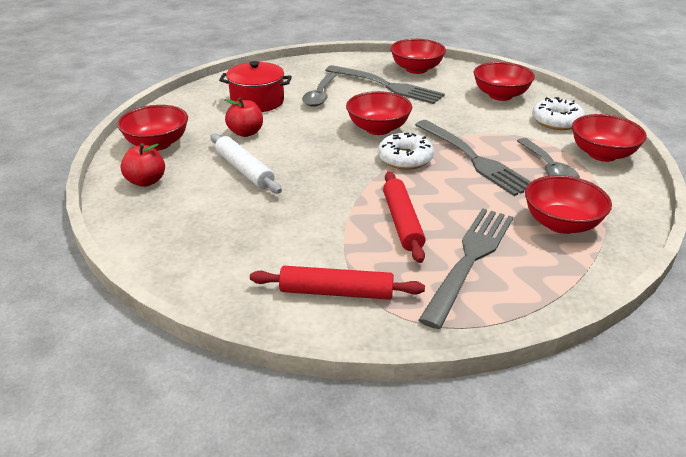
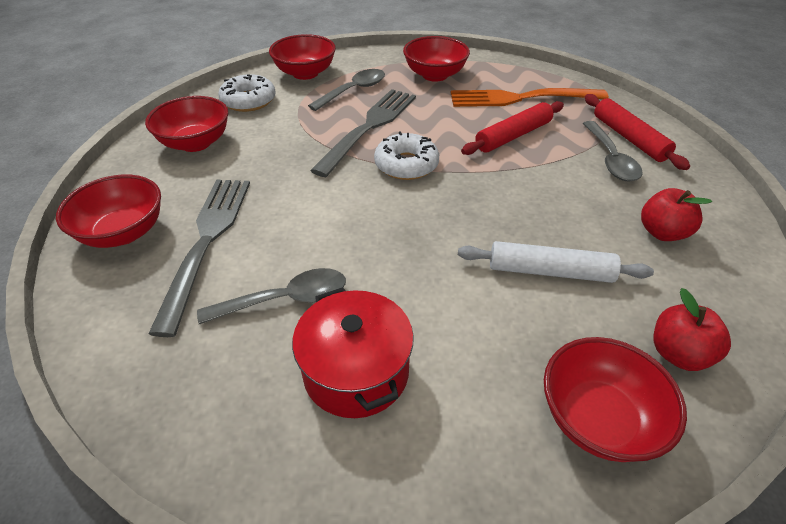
camera: 120 degrees left, 10 degrees up
white rolling pin [211,133,282,193] -> white rolling pin turned 75 degrees clockwise [458,241,654,283]
red apple [224,98,263,137] -> red apple moved to [641,188,712,241]
red bowl [346,91,412,135] -> none
grey fork [419,208,513,329] -> orange fork [451,88,609,107]
none -> grey spoon [583,121,643,182]

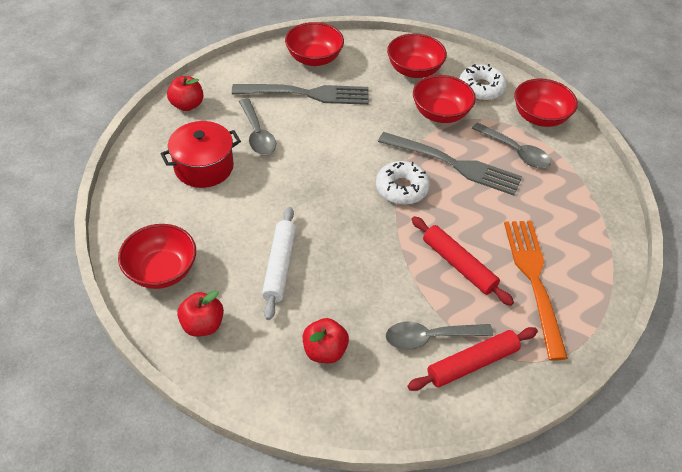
camera: 85 degrees right, 5 degrees up
red bowl [403,36,470,82] -> red bowl moved to [413,75,476,123]
none -> red apple [167,76,203,111]

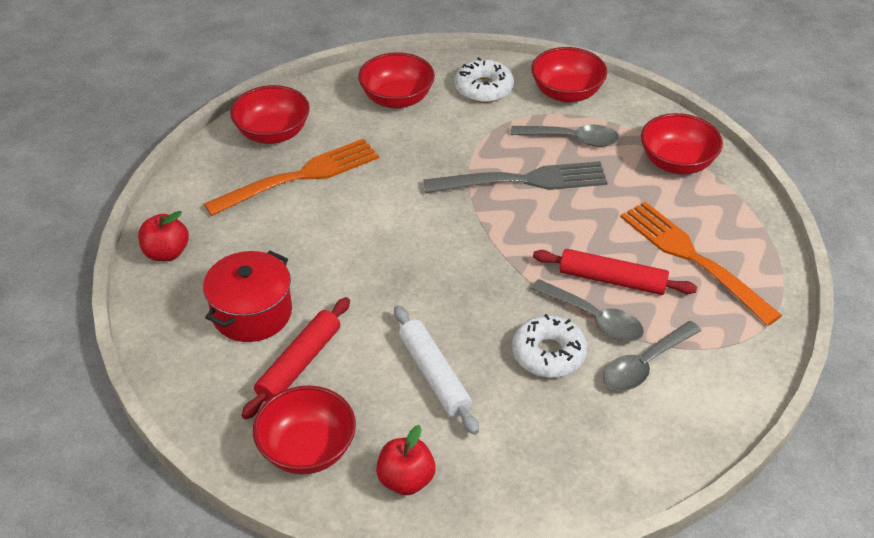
camera: 30 degrees left, 5 degrees down
grey fork [232,84,369,105] -> orange fork [204,139,379,216]
grey spoon [239,98,276,155] -> grey spoon moved to [531,279,644,342]
red apple [303,318,349,363] -> none
white donut [376,161,430,205] -> white donut moved to [512,314,587,378]
red rolling pin [408,327,538,391] -> red rolling pin moved to [242,297,350,419]
red bowl [413,75,476,123] -> red bowl moved to [641,113,723,174]

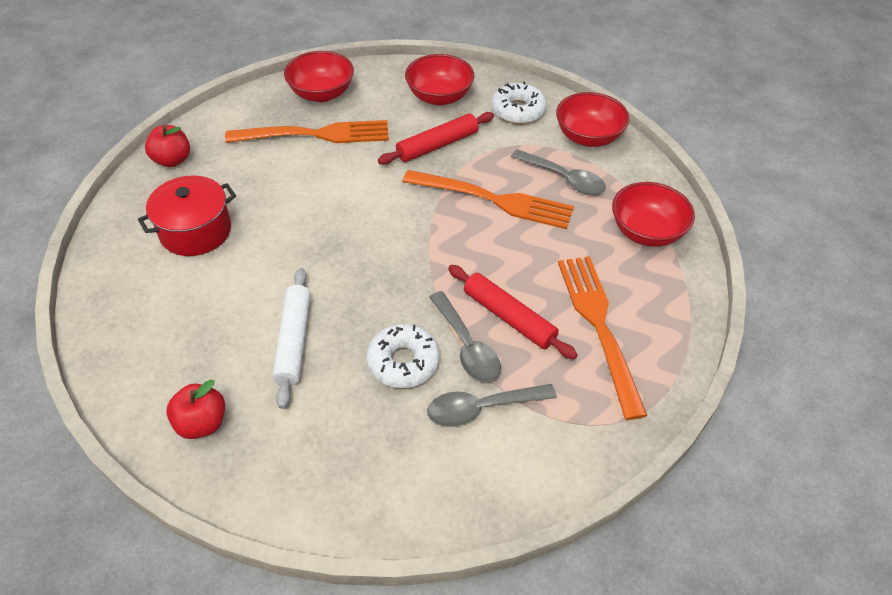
camera: 25 degrees right, 5 degrees up
red rolling pin [242,297,350,419] -> red rolling pin moved to [378,112,494,165]
red bowl [253,385,356,474] -> none
grey fork [423,161,608,193] -> orange fork [402,170,574,229]

